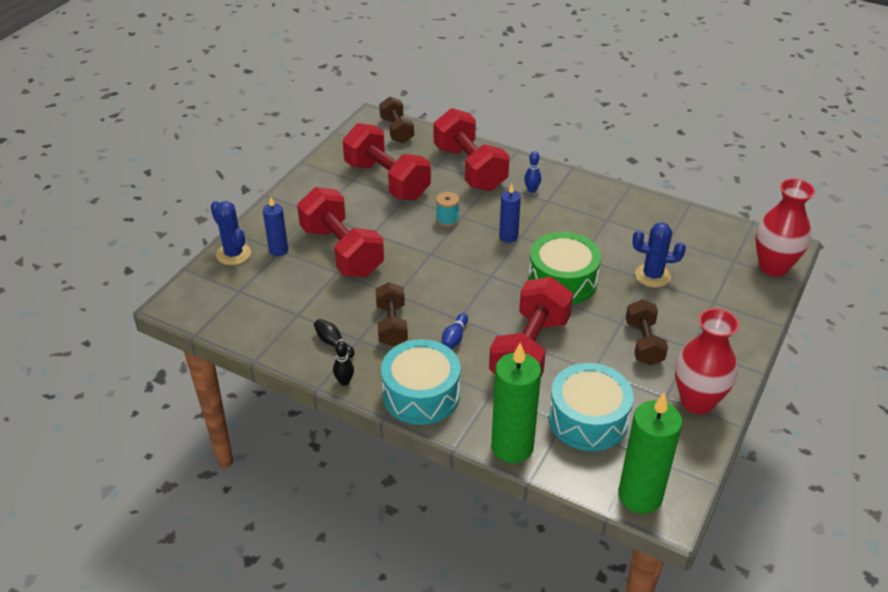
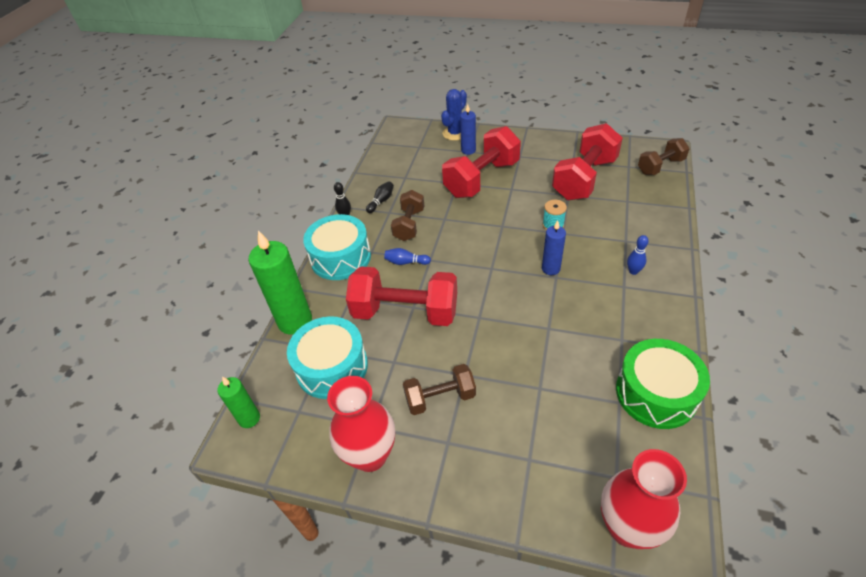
camera: 80 degrees right, 5 degrees up
brown dumbbell [376,282,408,347] -> brown dumbbell turned 60 degrees counterclockwise [391,190,424,241]
red dumbbell [434,108,510,191] -> none
green drum [528,232,601,304] -> green drum moved to [616,339,710,429]
green candle [618,392,683,514] -> green candle [217,377,260,428], size x0.55
blue cactus [632,222,686,287] -> none

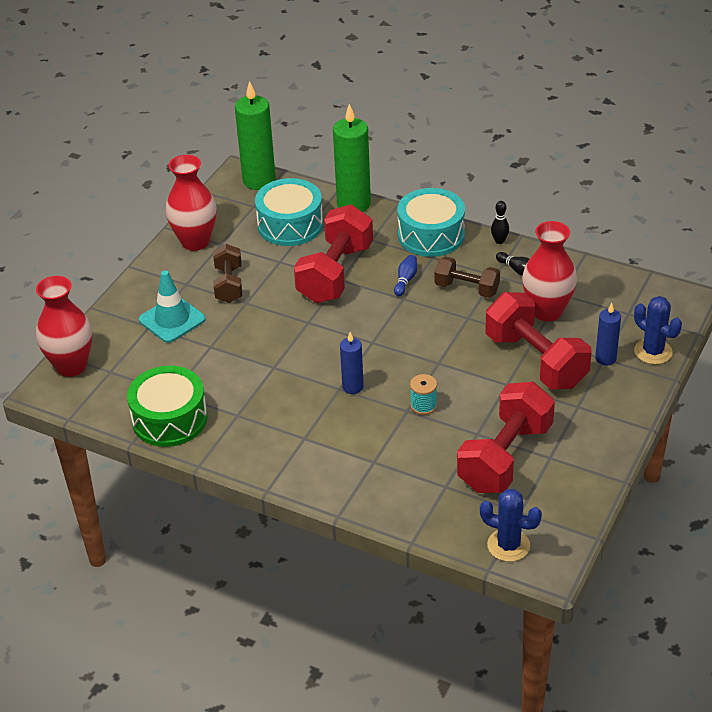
camera: 100 degrees right, 5 degrees down
green candle [217,377,260,428] -> green candle [235,81,276,190], size x1.81
red dumbbell [552,123,623,200] -> red dumbbell turned 75 degrees clockwise [457,382,555,493]
blue bowling pin [627,235,649,275] -> none
brown dumbbell [638,138,690,175] -> blue cactus [480,489,542,562]
none -> turquoise traffic cone [139,270,206,343]
none -> red vase [522,221,577,322]

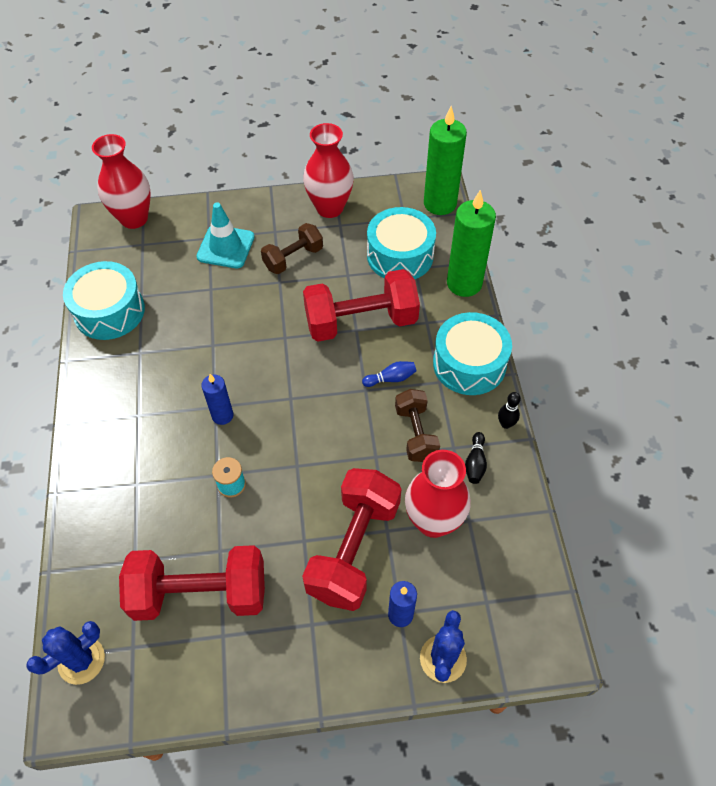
camera: 55 degrees right, 15 degrees up
green drum [127,366,208,447] -> turquoise drum [63,261,145,340]
blue cactus [480,489,542,562] -> blue cactus turned 60 degrees clockwise [26,621,105,685]

